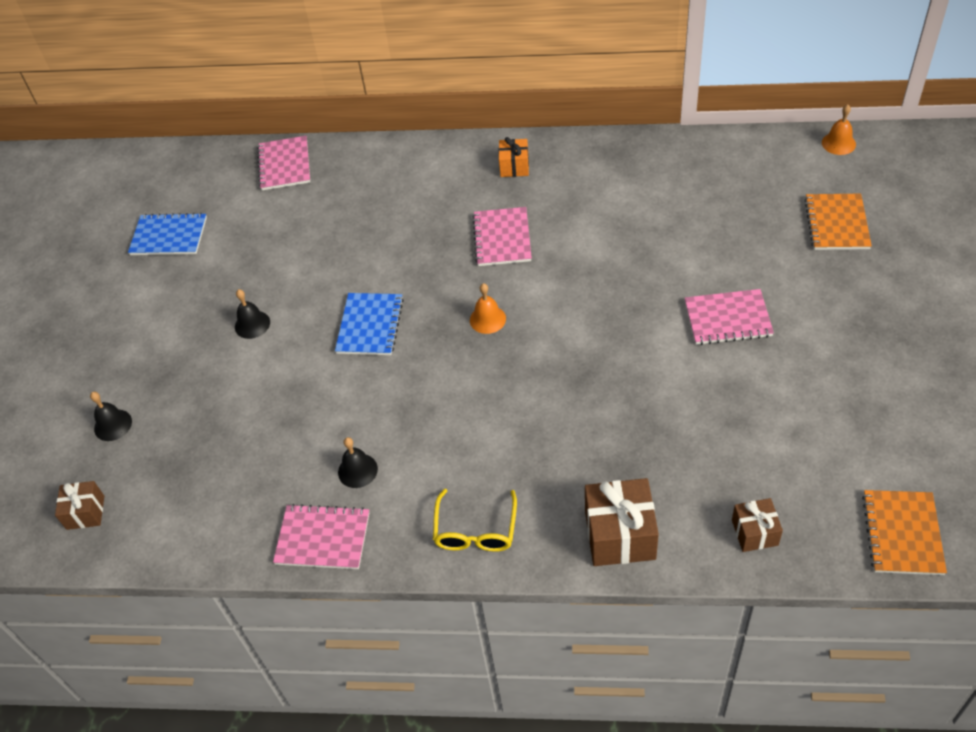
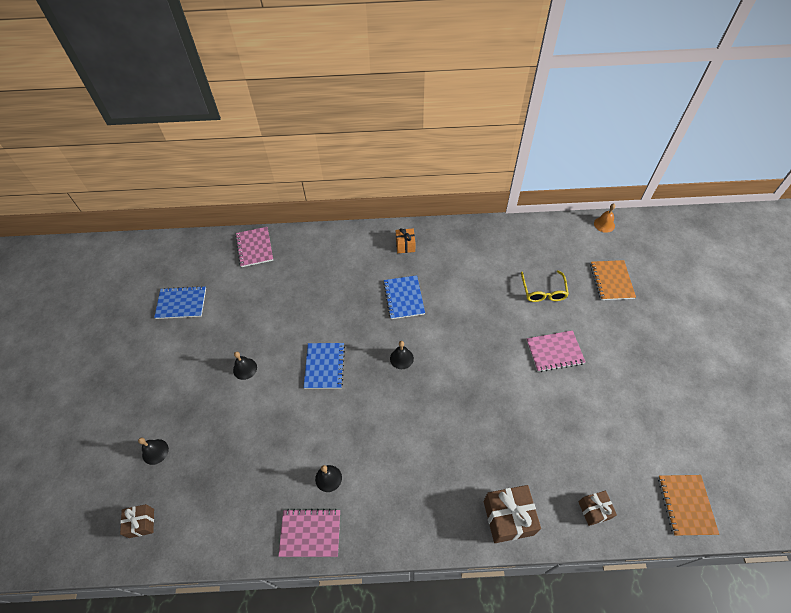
camera: 10 degrees left, 5 degrees up
yellow glasses [433,489,517,552] -> yellow glasses moved to [521,270,569,302]
orange bell [470,283,506,334] -> black bell [390,341,414,369]
pink notebook [473,207,532,266] -> blue notebook [383,275,425,319]

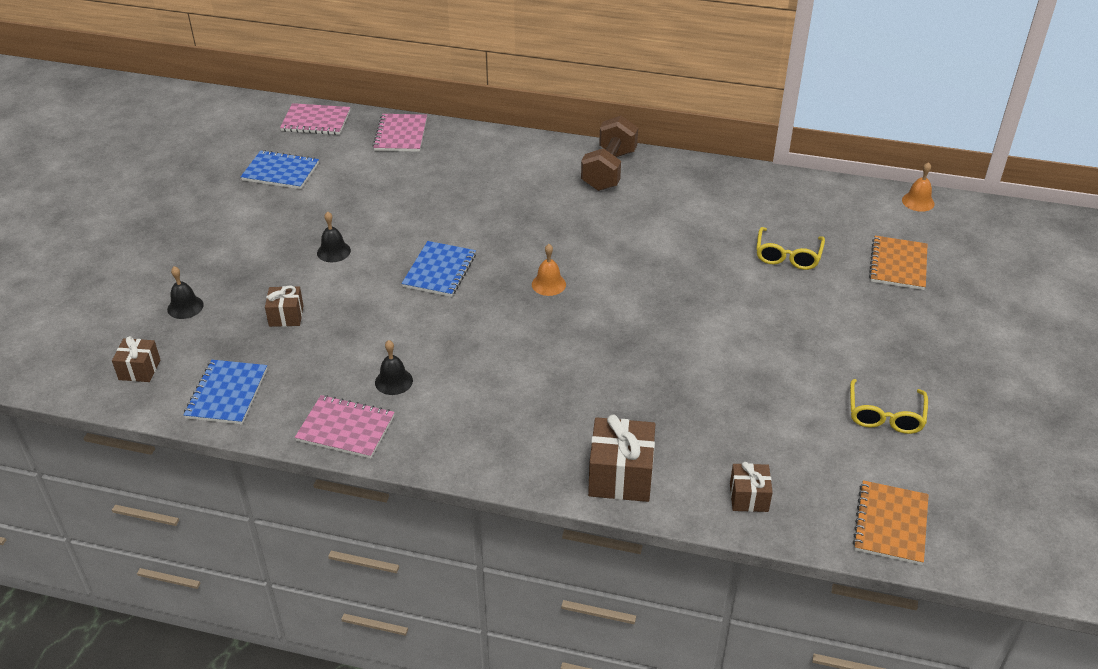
camera: 15 degrees right, 15 degrees down
blue notebook [383,275,425,319] -> blue notebook moved to [184,360,267,424]
black bell [390,341,414,369] -> orange bell [532,244,566,296]
orange gift [396,228,415,253] -> brown dumbbell [581,116,638,191]
pink notebook [526,330,585,372] -> pink notebook moved to [280,103,350,135]
none -> brown gift [265,286,304,327]
none -> yellow glasses [850,379,928,434]

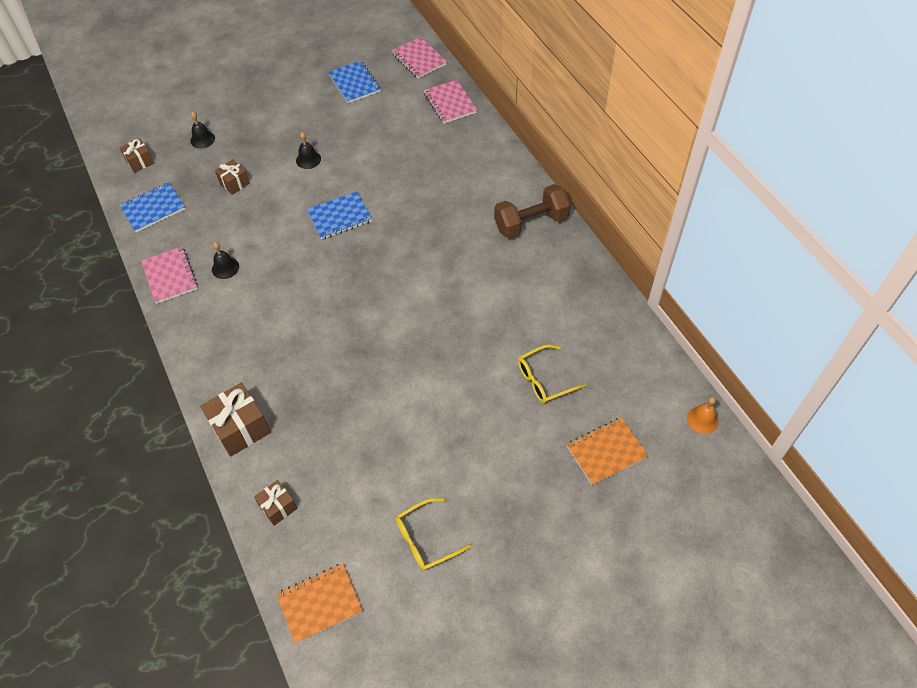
camera: 50 degrees right, 15 degrees up
pink notebook [373,114,427,152] -> pink notebook turned 75 degrees counterclockwise [424,80,477,123]
orange bell [532,244,566,296] -> none

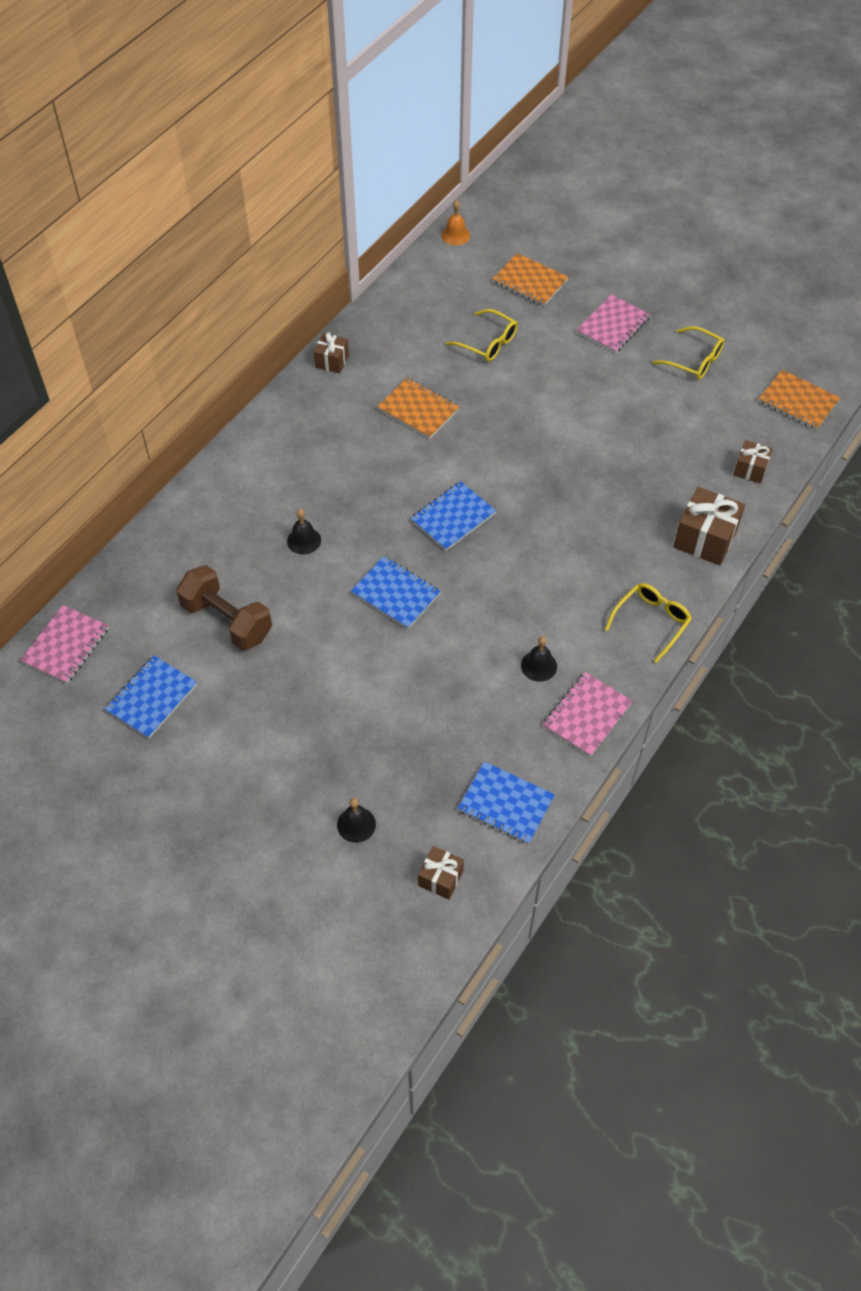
camera: 120 degrees left, 0 degrees up
brown gift [215,159,250,195] -> brown gift moved to [313,332,349,373]
black bell [296,132,321,169] -> black bell moved to [287,509,321,554]
pink notebook [424,80,477,123] -> pink notebook moved to [577,295,650,353]
brown dumbbell [494,184,571,239] -> brown dumbbell moved to [176,565,272,651]
none -> orange notebook [377,378,459,439]
none -> blue notebook [410,481,496,551]
none -> yellow glasses [605,583,692,663]

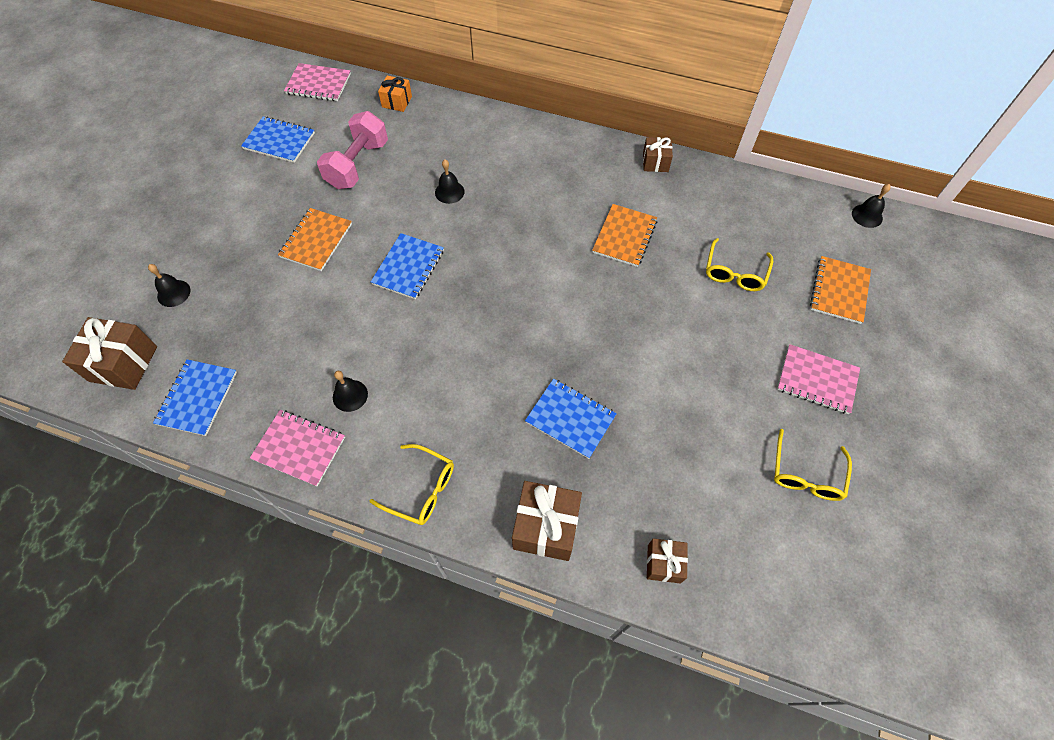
camera: 75 degrees right, 5 degrees up
brown dumbbell [176,565,272,651] -> pink dumbbell [317,111,388,189]
blue notebook [410,481,496,551] -> blue notebook moved to [525,379,617,459]
brown gift [418,846,464,900] -> brown gift [62,317,157,390], size x1.70
orange bell [441,200,470,245] -> black bell [852,184,891,228]
orange notebook [759,370,840,430] -> orange notebook moved to [278,208,352,271]
none -> orange gift [378,76,412,112]

